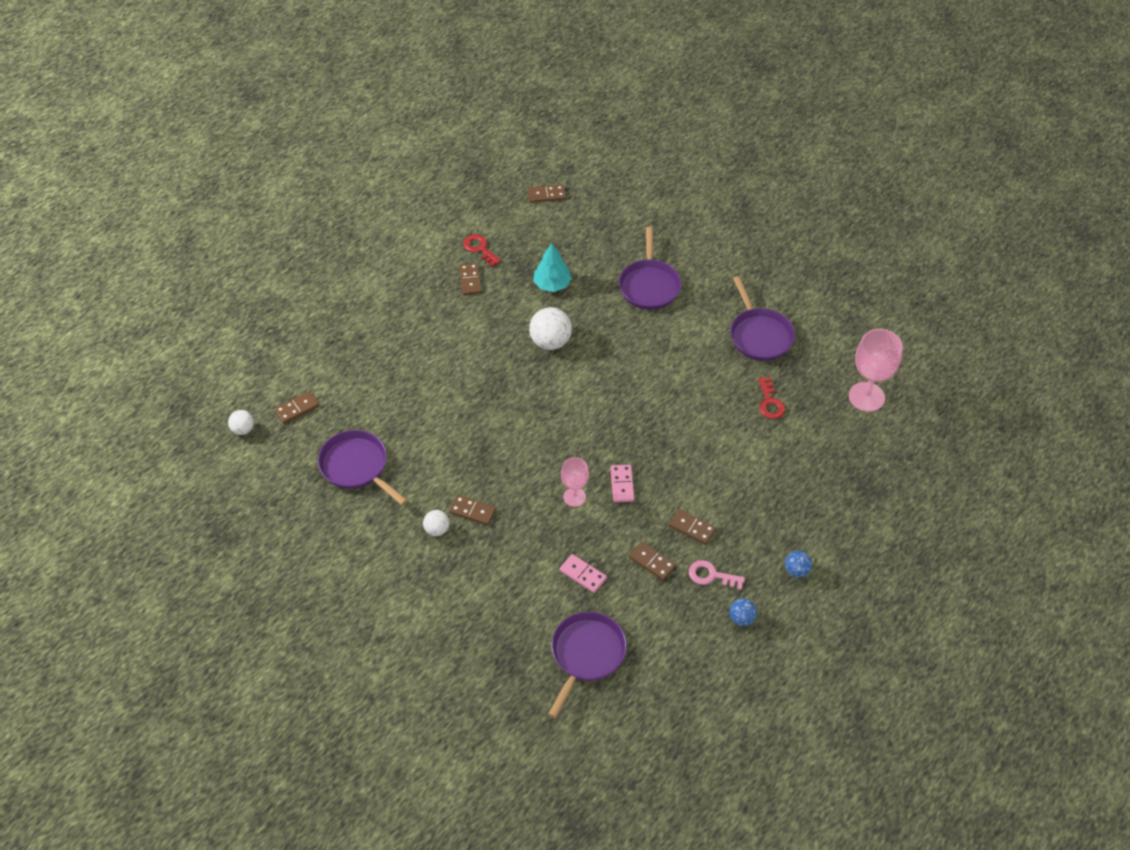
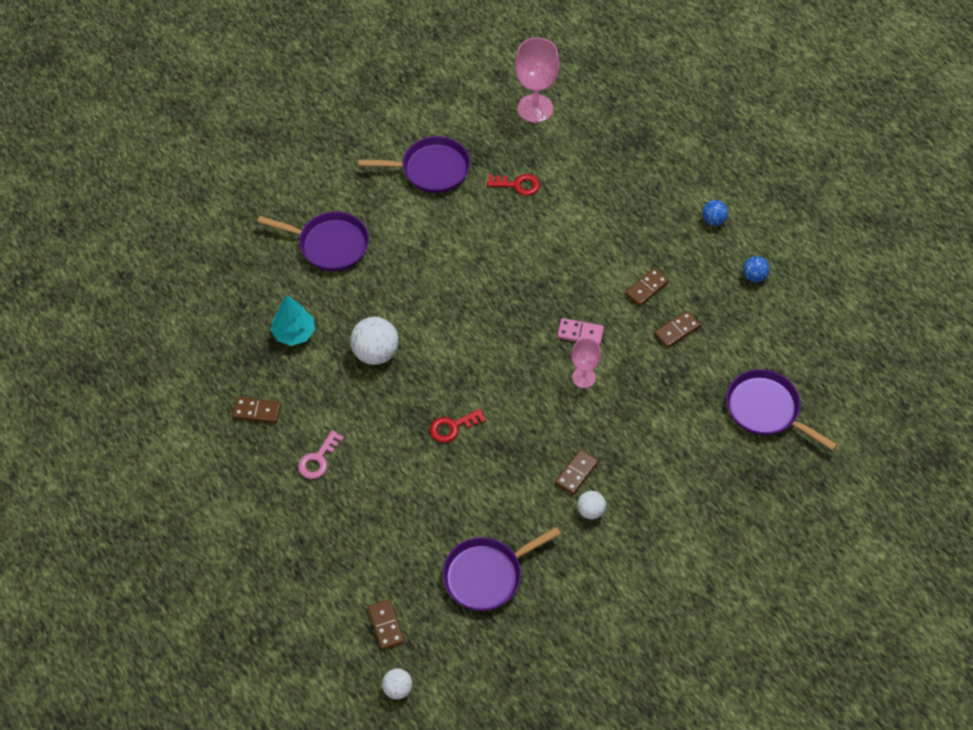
camera: 75 degrees left, 5 degrees up
red key [463,234,501,267] -> red key moved to [430,409,486,443]
brown domino [528,185,566,203] -> none
pink domino [559,554,607,593] -> none
pink key [689,560,745,590] -> pink key moved to [298,430,344,479]

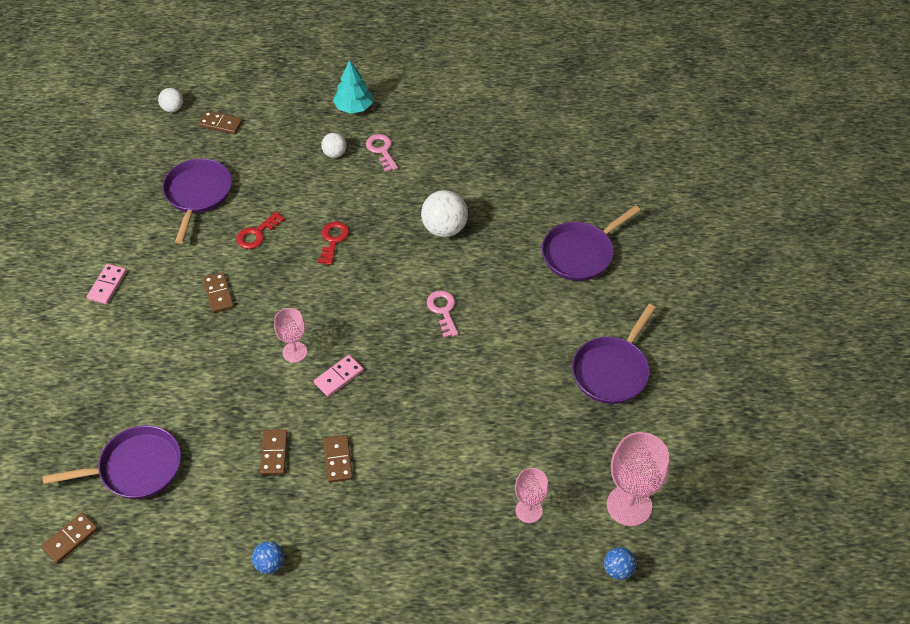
camera: 125 degrees right, 5 degrees down
brown domino [233,397,281,423] -> brown domino moved to [41,512,98,564]
turquoise tree [271,295,315,346] -> turquoise tree moved to [333,60,373,114]
red key [487,174,540,196] -> red key moved to [236,211,285,249]
white ball [577,491,606,519] -> white ball moved to [321,133,346,158]
blue ball [702,200,728,226] -> blue ball moved to [604,547,636,580]
none -> pink domino [87,264,127,304]
none -> pink key [427,290,458,338]
none -> pink goblet [515,468,549,523]

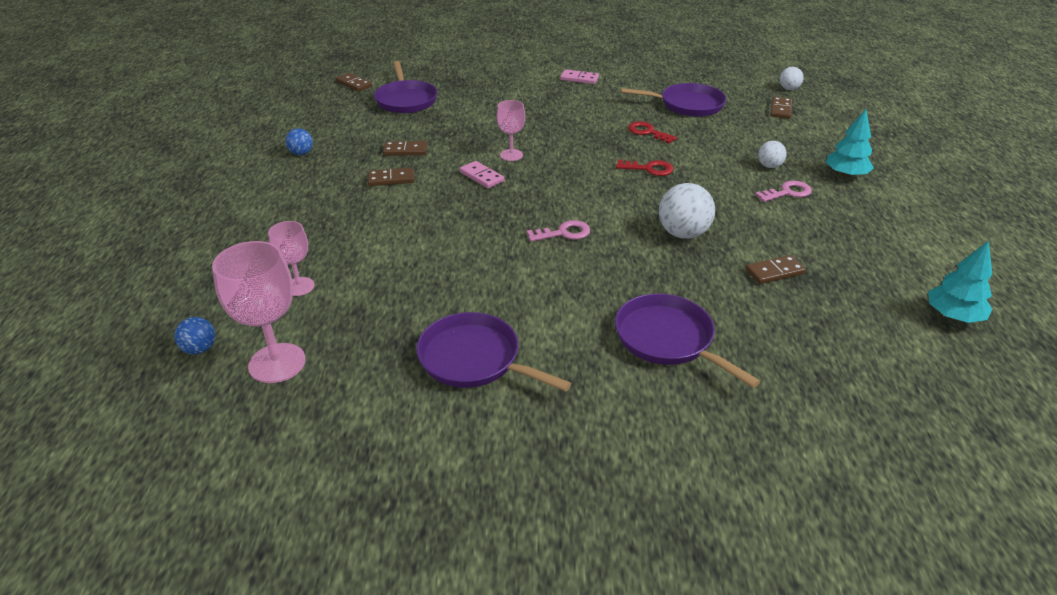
camera: 90 degrees right, 15 degrees down
brown domino [203,272,234,313] -> brown domino moved to [745,255,806,284]
none -> turquoise tree [928,241,992,323]

